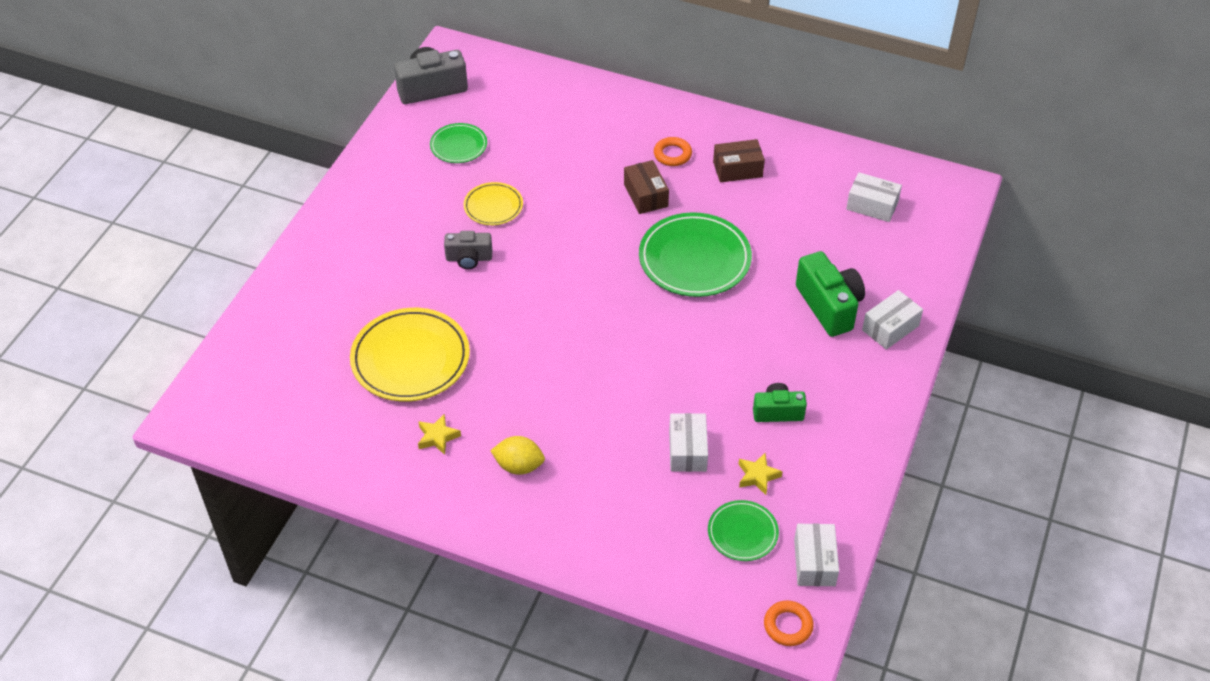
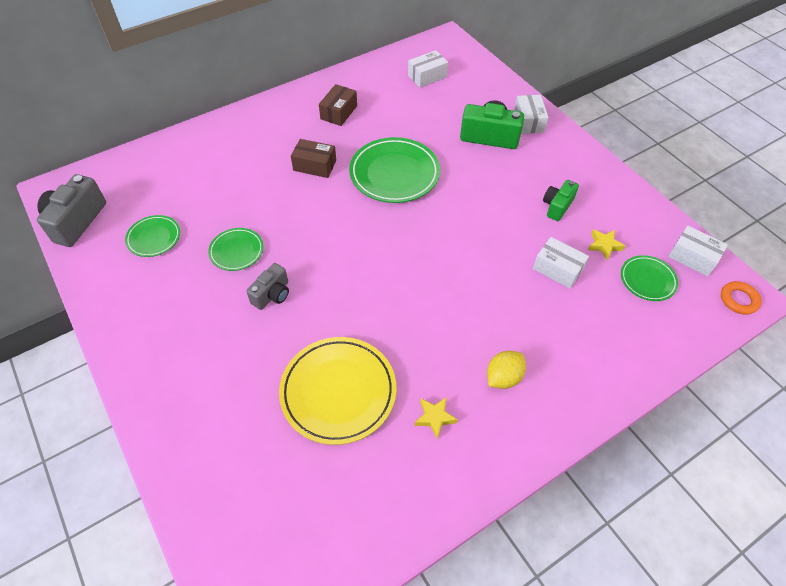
camera: 55 degrees left, 5 degrees up
yellow plate [464,182,523,225] -> green plate [208,228,264,271]
orange ring [654,137,692,166] -> none

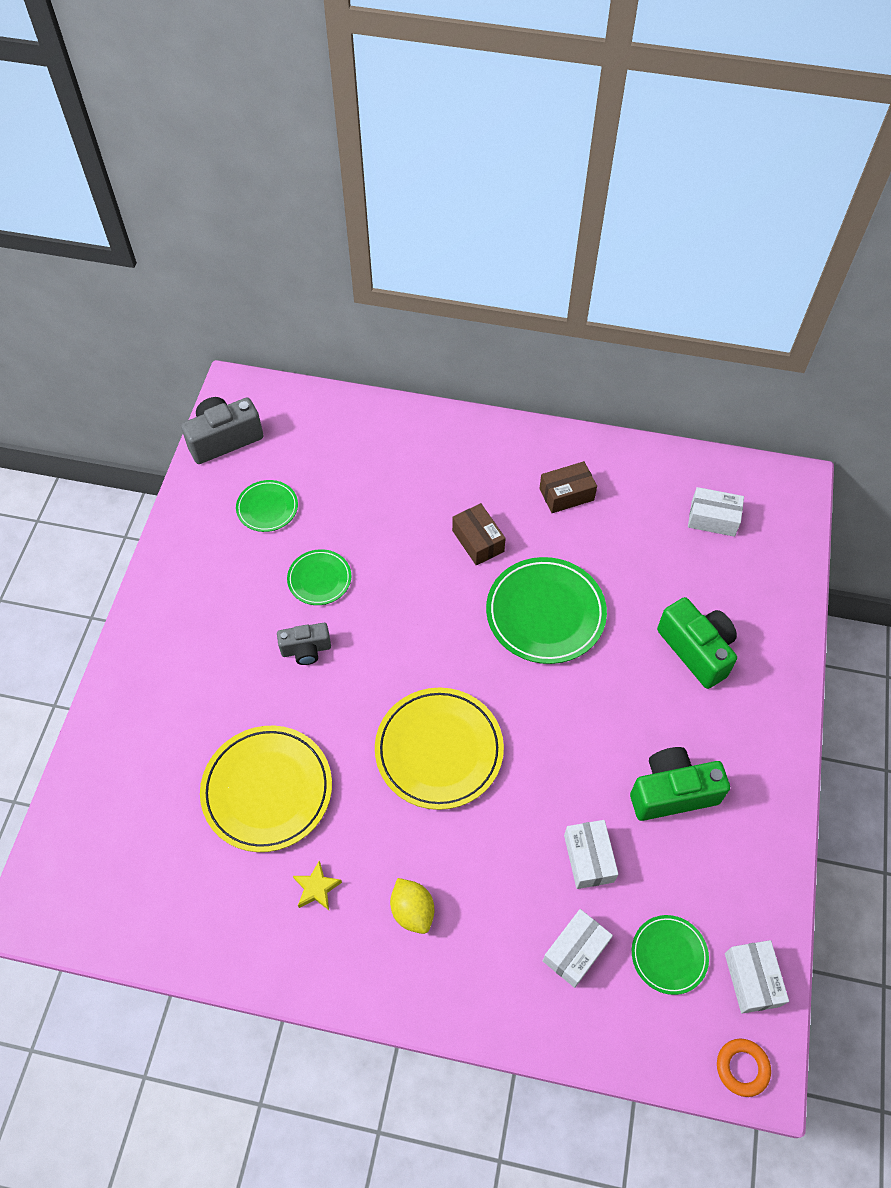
camera: 45 degrees right, 5 degrees up
yellow lemon [487,351,526,389] -> yellow lemon turned 60 degrees clockwise [390,878,434,934]
white box [514,95,549,134] -> white box moved to [543,909,613,988]
green camera [543,180,579,221] -> green camera [630,747,730,821], size x1.63
yellow star [588,229,625,260] -> none
none -> yellow plate [375,688,504,810]

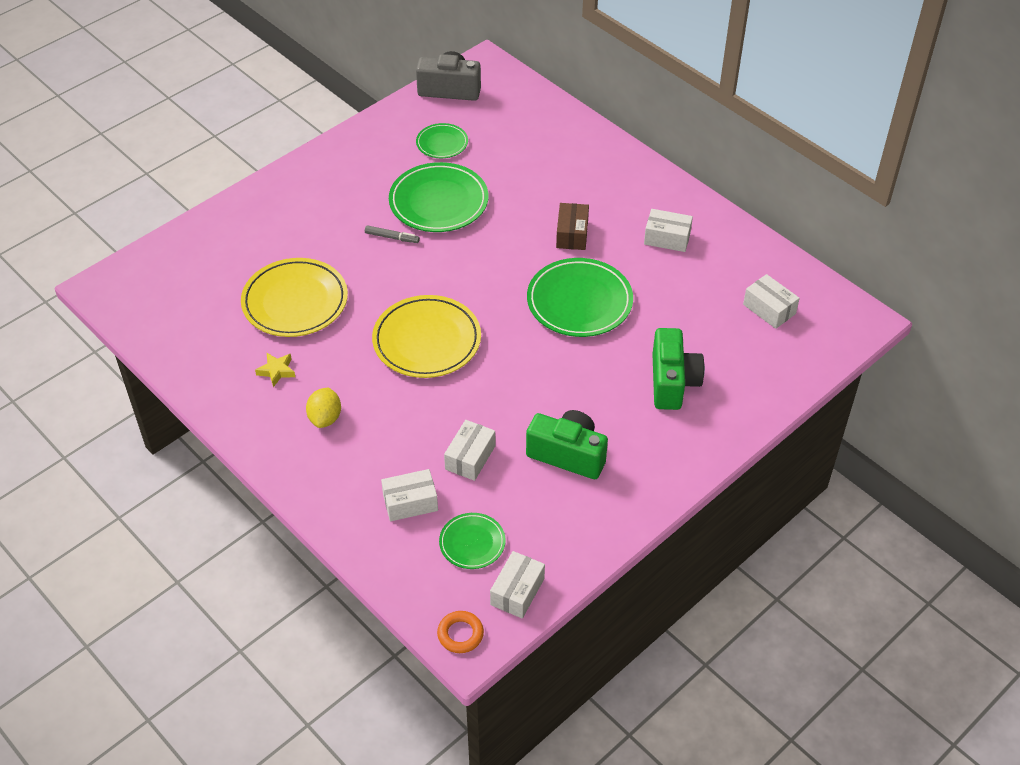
camera: 35 degrees right, 10 degrees down
grey camera [277,623,331,665] -> grey marker [365,225,420,243]
green plate [287,549,351,605] -> green plate [389,162,488,232], size x1.84
brown box [539,461,597,513] -> white box [644,209,693,252]

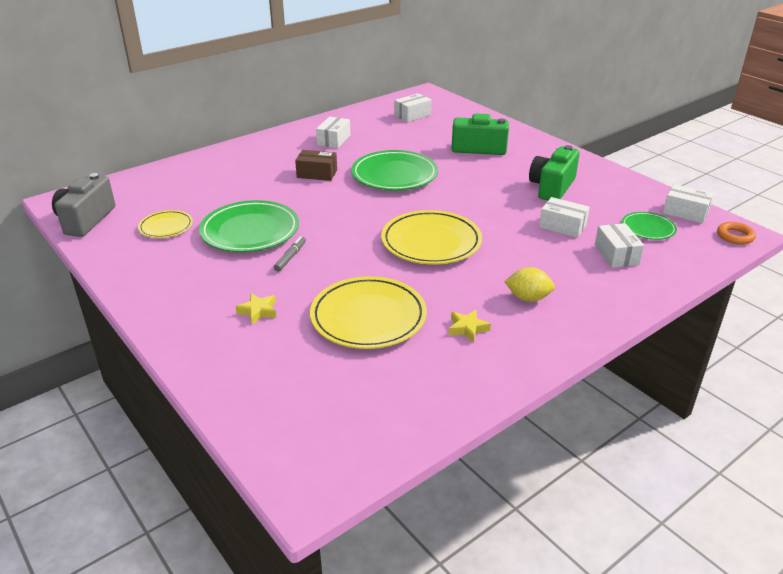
camera: 85 degrees left, 15 degrees down
green plate [416,123,468,158] -> yellow plate [138,210,193,238]
none -> yellow star [236,293,276,324]

